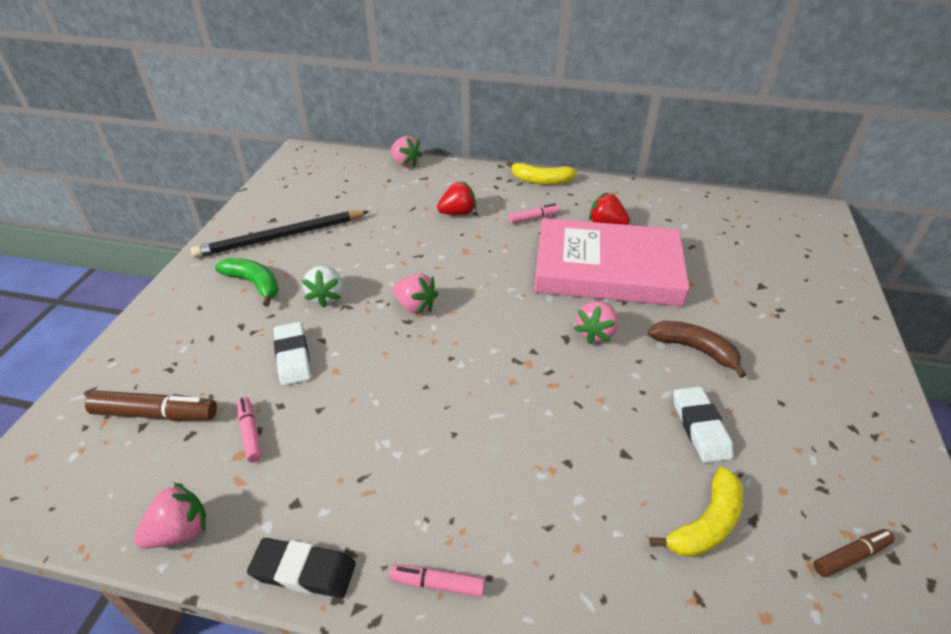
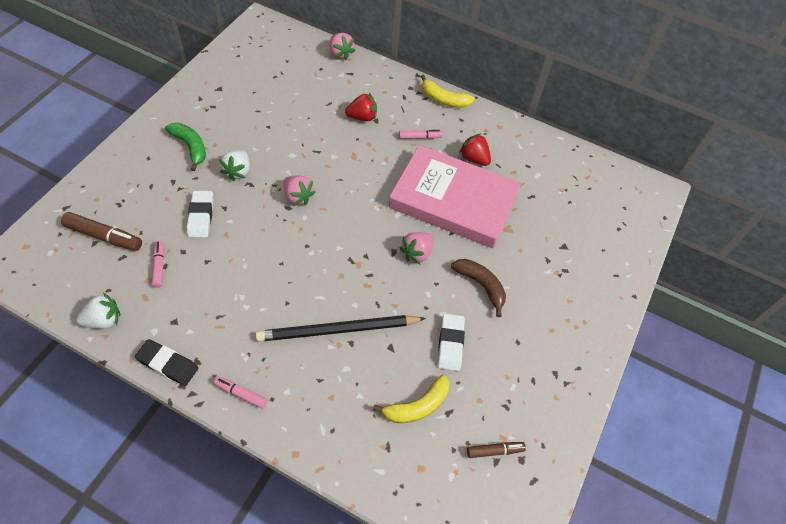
camera: 10 degrees right, 15 degrees up
pink strawberry [134,482,206,549] -> white strawberry [76,292,120,329]
black pencil [191,211,369,258] -> black pencil moved to [256,315,426,342]

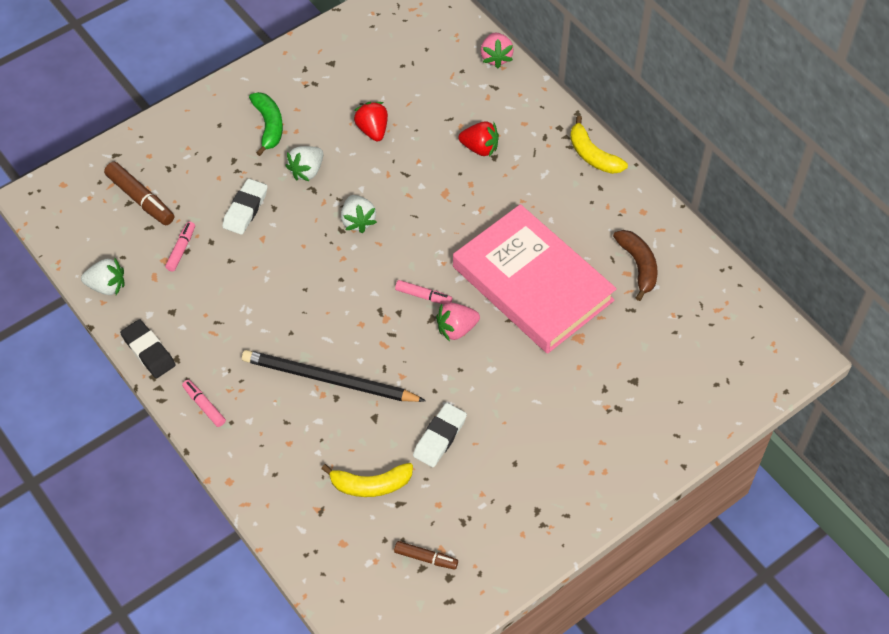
camera: 30 degrees right, 0 degrees up
pink strawberry [283,175,316,206] -> white strawberry [341,195,377,233]
pink marker [399,130,443,139] -> pink marker moved to [395,280,452,305]
brown banana [451,259,506,317] -> brown banana moved to [613,230,658,301]
red strawberry [459,133,491,166] -> red strawberry moved to [354,102,388,142]

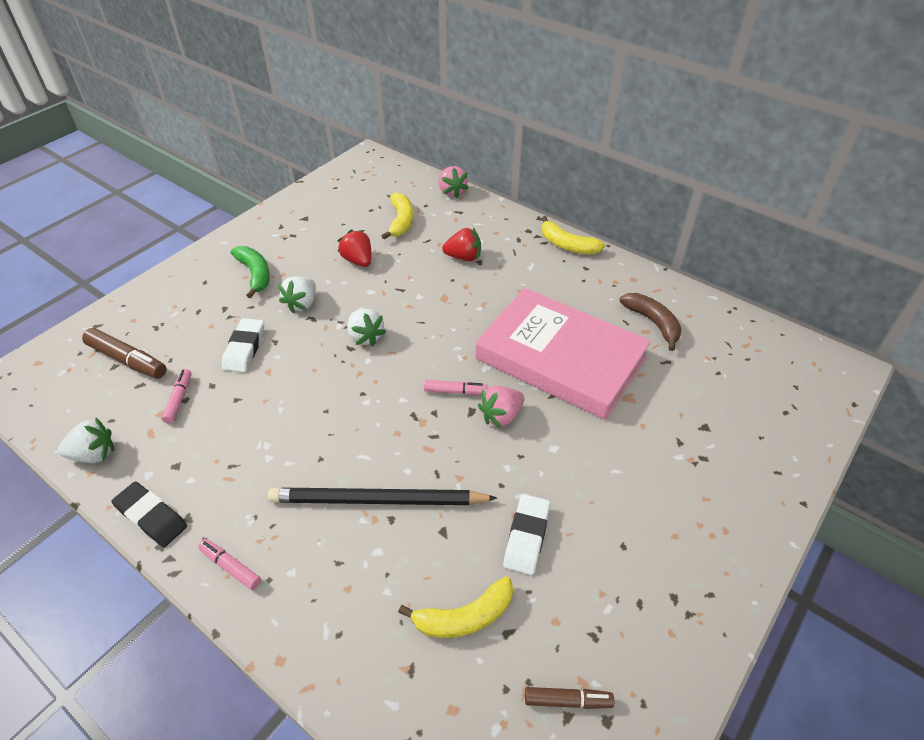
camera: 15 degrees left, 10 degrees down
none -> yellow banana [382,193,414,239]

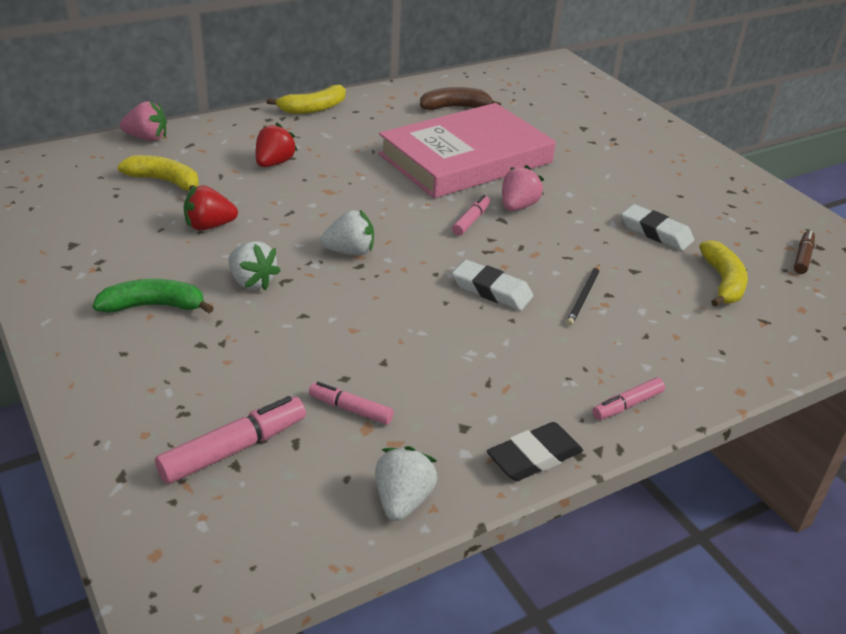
camera: 70 degrees left, 10 degrees down
brown marker [82,328,167,379] -> pink marker [155,396,306,484]
white eraser [222,318,264,372] -> white eraser moved to [452,260,533,311]
black pencil [268,487,497,505] -> black pencil [566,264,600,326], size x0.47
pink strawberry [478,386,524,429] -> pink strawberry turned 135 degrees counterclockwise [502,165,544,211]

